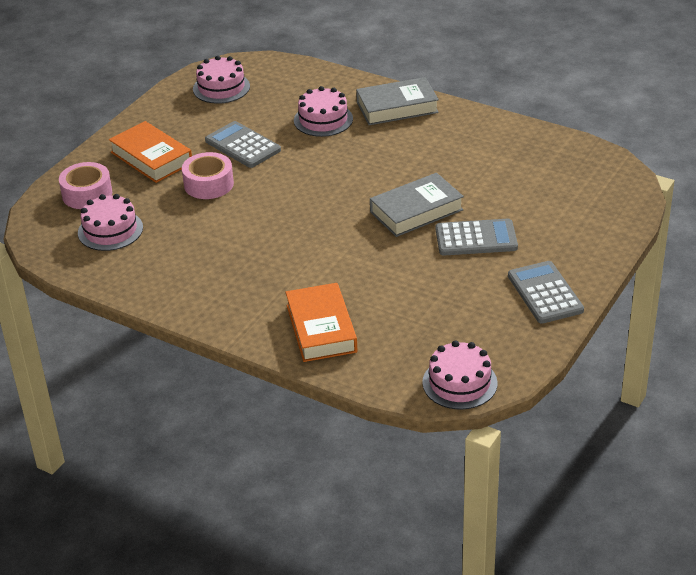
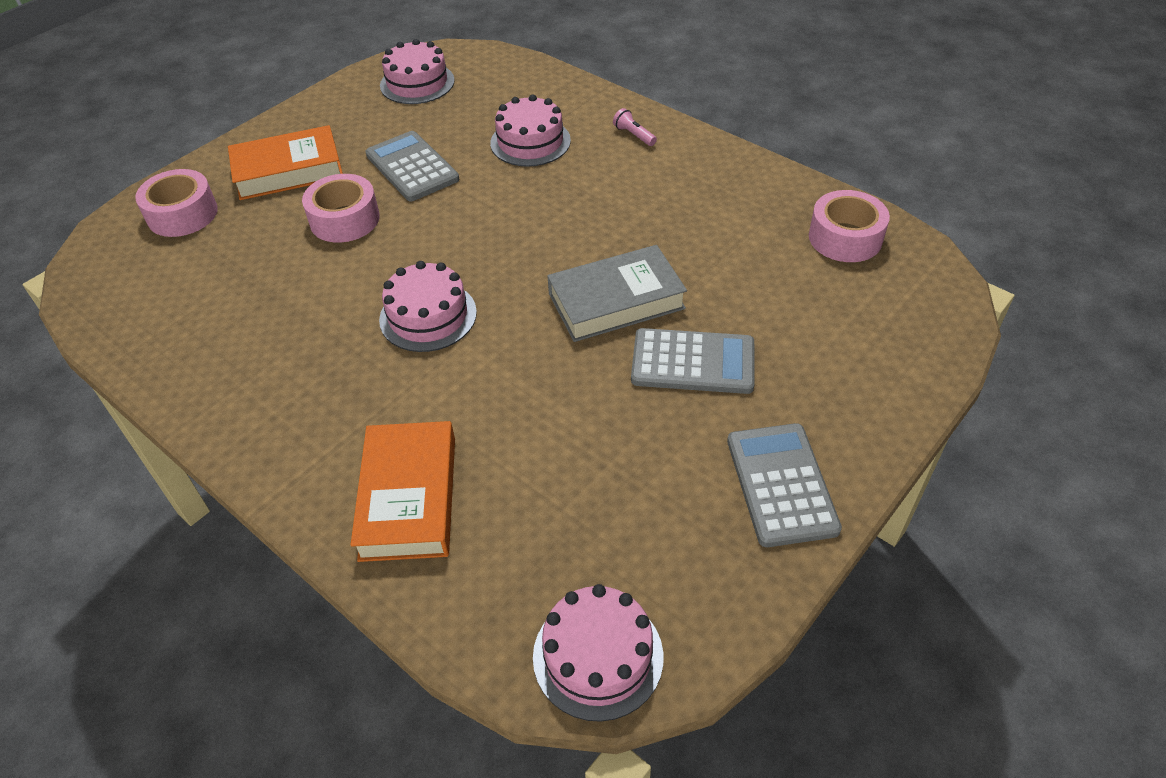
camera: 10 degrees right, 10 degrees up
pink cake [78,194,143,251] -> pink cake moved to [379,261,477,352]
orange book [109,121,192,183] -> orange book turned 75 degrees counterclockwise [228,125,343,200]
grey book [356,77,439,125] -> pink flashlight [613,108,657,146]
none -> pink tape [809,190,890,262]

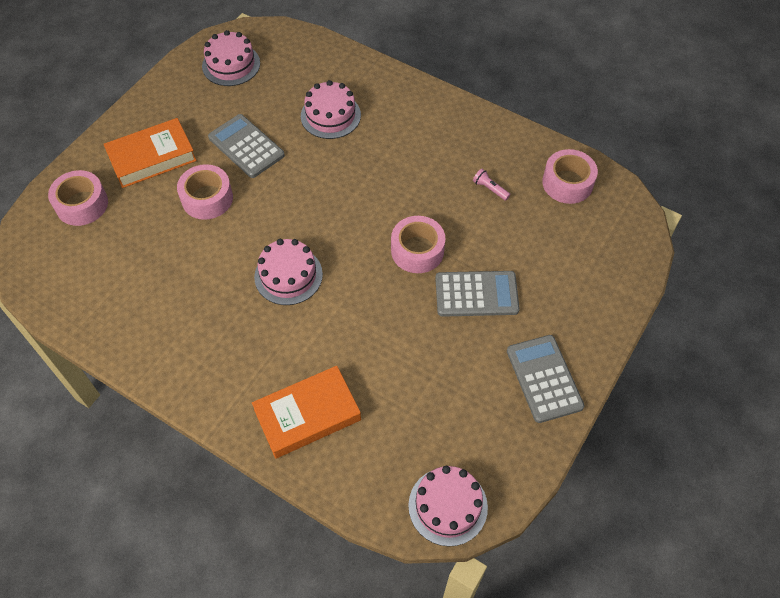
camera: 10 degrees left, 10 degrees up
orange book [351,421,455,562] -> orange book turned 75 degrees clockwise [252,366,361,459]
grey book [547,245,687,342] -> pink tape [391,216,445,273]
pink flashlight [613,108,657,146] -> pink flashlight moved to [473,169,510,201]

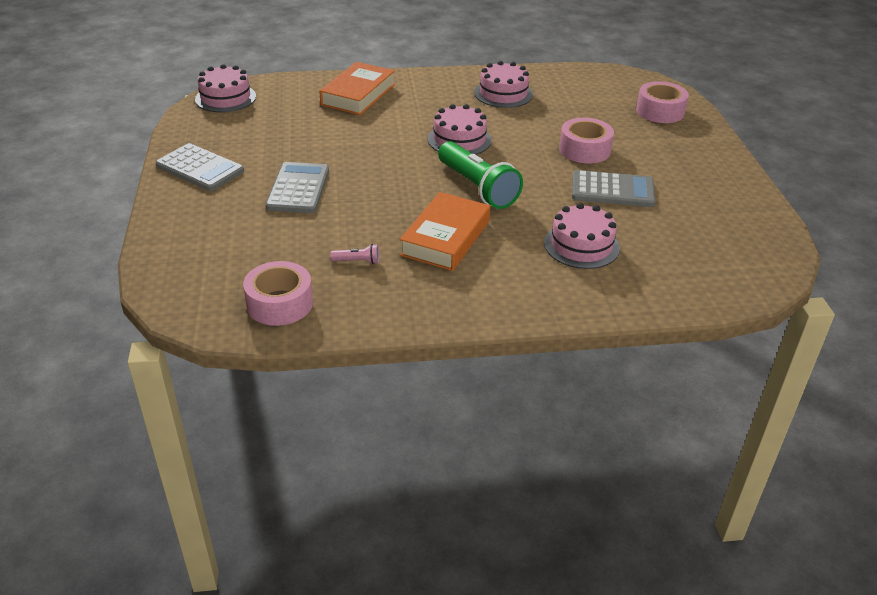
camera: 140 degrees right, 20 degrees down
orange book [104,118,197,188] -> orange book moved to [400,192,490,271]
pink cake [202,30,260,86] -> pink cake moved to [474,61,533,108]
pink tape [391,216,445,273] -> none
grey calculator [435,271,520,317] -> grey calculator turned 135 degrees clockwise [266,162,329,213]
none -> green flashlight [438,141,523,209]

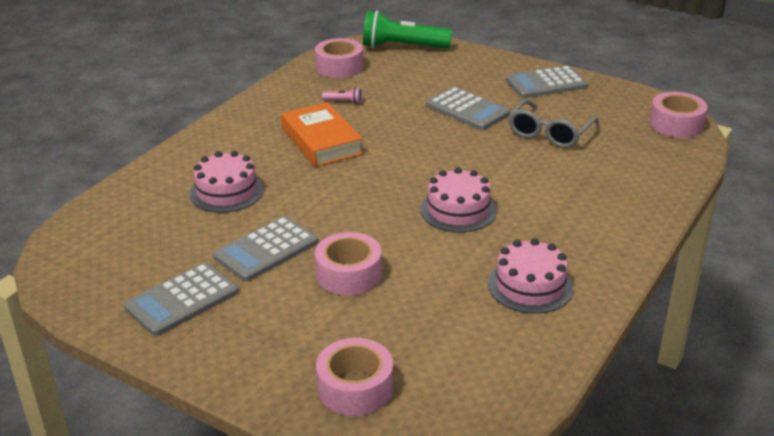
camera: 130 degrees right, 5 degrees down
pink cake [195,64,256,112] -> pink tape [649,92,708,138]
orange book [319,62,395,115] -> none
pink flashlight [330,244,379,264] -> pink flashlight turned 120 degrees counterclockwise [322,87,362,104]
green flashlight [438,141,523,209] -> green flashlight moved to [363,10,452,49]
none -> grey calculator [124,262,238,336]
none -> grey glasses [508,100,599,148]

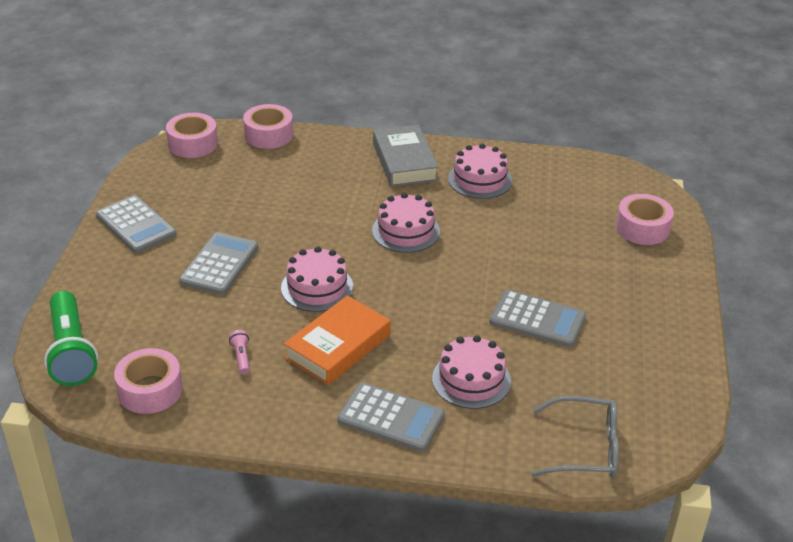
camera: 115 degrees left, 5 degrees up
grey calculator [124,262,238,336] -> grey calculator moved to [337,383,445,452]
pink tape [315,232,382,296] -> pink tape moved to [243,104,293,149]
grey glasses [508,100,599,148] -> grey glasses moved to [531,396,619,478]
none -> pink cake [281,246,353,312]
none -> grey book [373,125,438,187]

